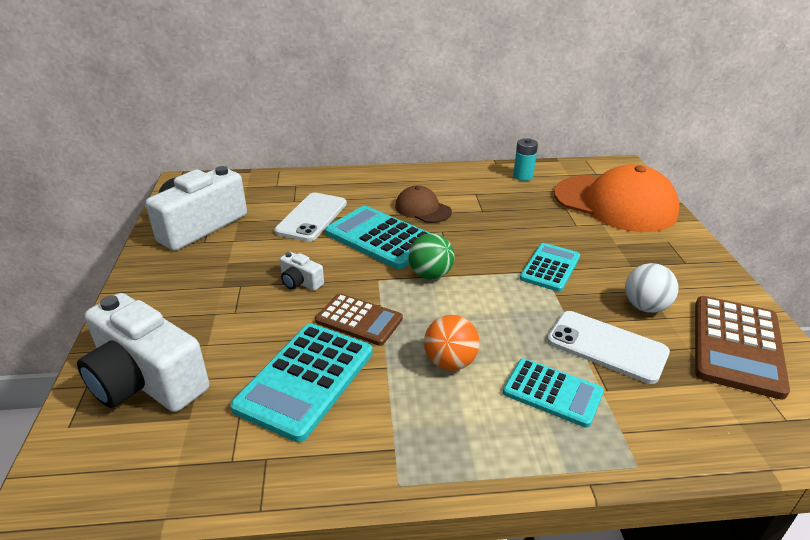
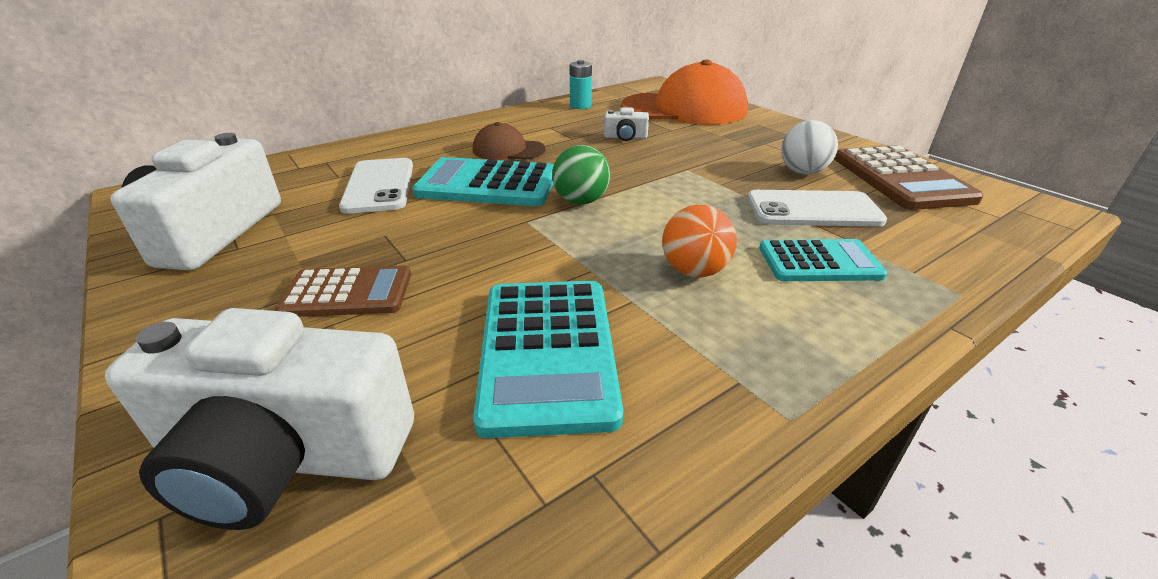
camera: 30 degrees left, 0 degrees up
white camera [280,252,324,291] -> white camera moved to [604,107,649,141]
brown calculator [315,293,403,346] -> brown calculator moved to [275,265,411,317]
turquoise calculator [520,243,580,292] -> none

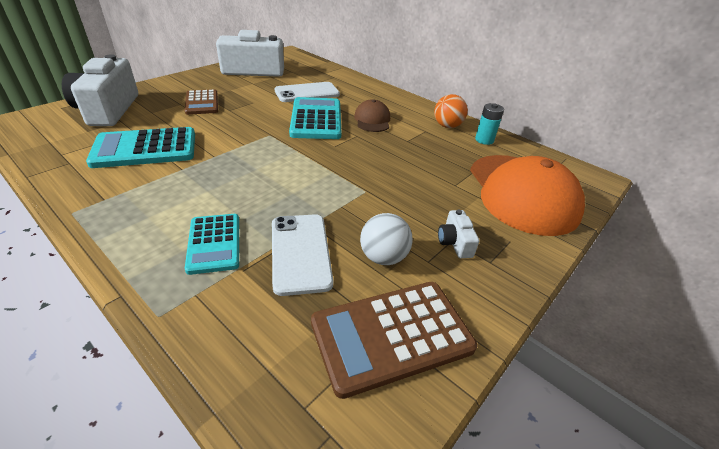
camera: 75 degrees right, 5 degrees up
green ball [552,145,610,205] -> none
white camera [604,107,649,141] -> white camera moved to [438,209,479,258]
orange ball [662,205,737,277] -> orange ball moved to [434,94,468,128]

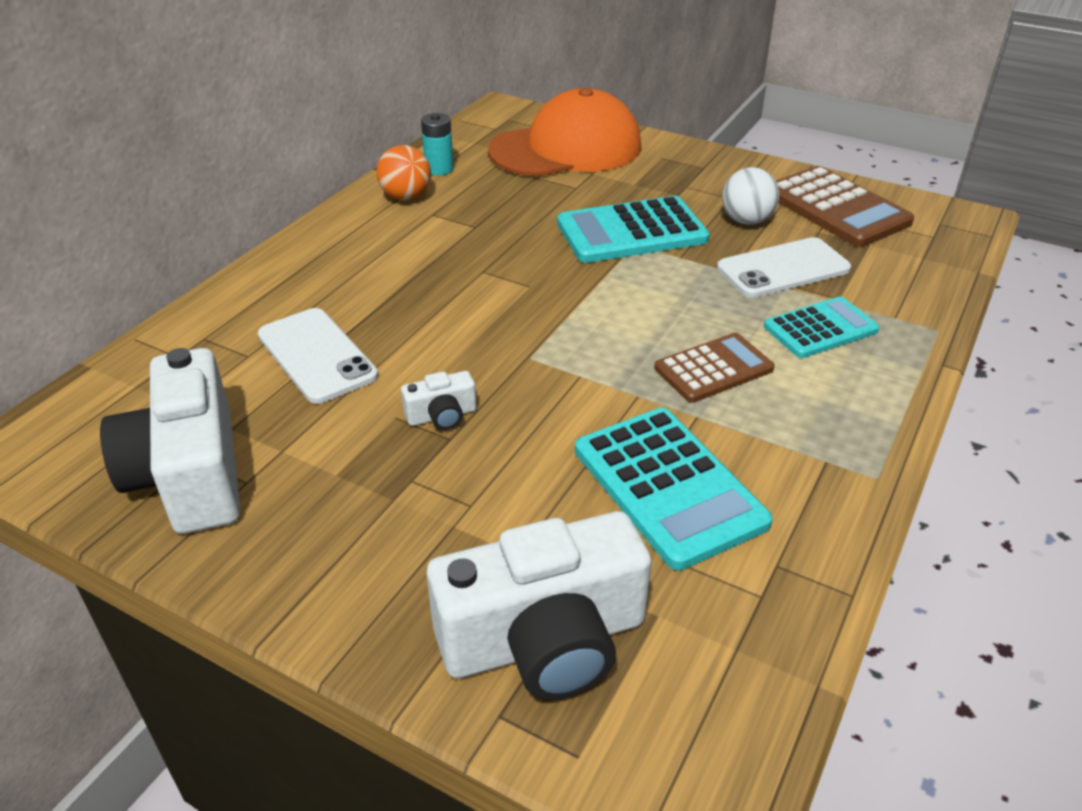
camera: 100 degrees left, 0 degrees up
brown calculator [184,89,218,115] -> brown calculator moved to [654,333,775,403]
turquoise calculator [289,97,341,139] -> turquoise calculator moved to [557,196,710,263]
brown cap [354,99,390,132] -> none
white camera [438,209,479,258] -> white camera moved to [401,371,477,430]

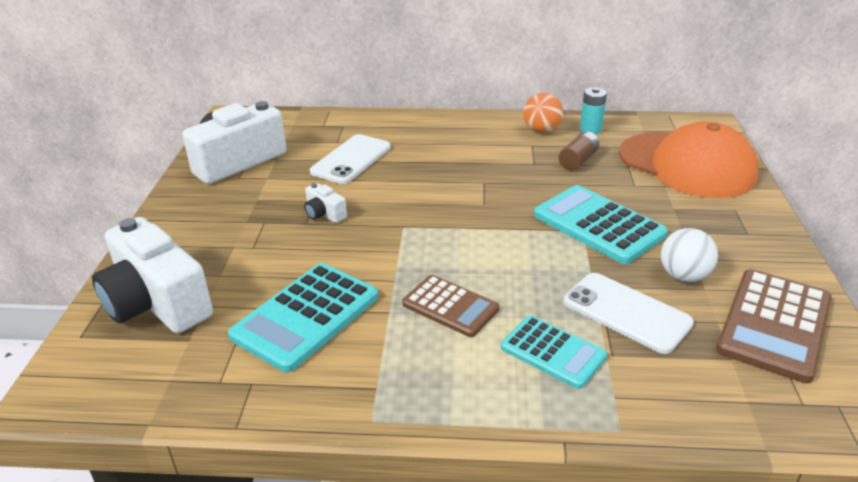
camera: 65 degrees right, 5 degrees down
none -> brown battery [559,132,599,170]

